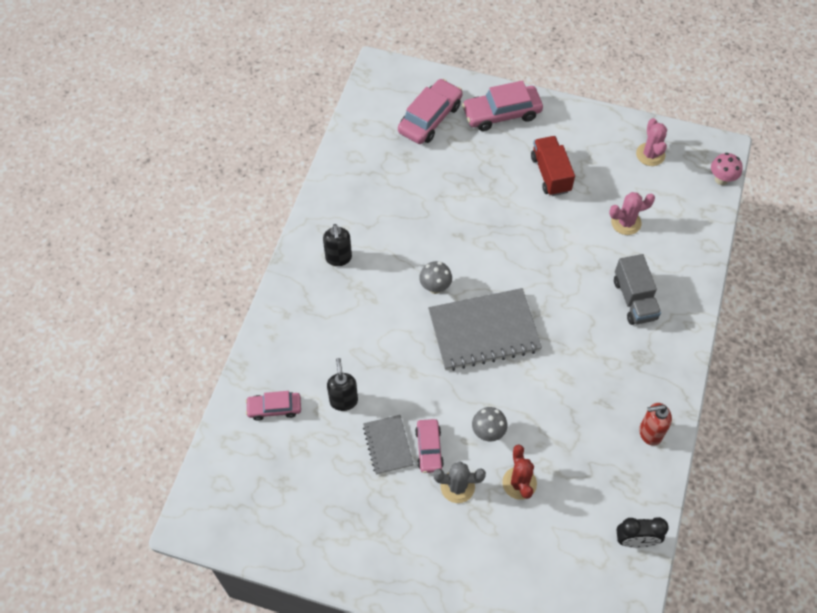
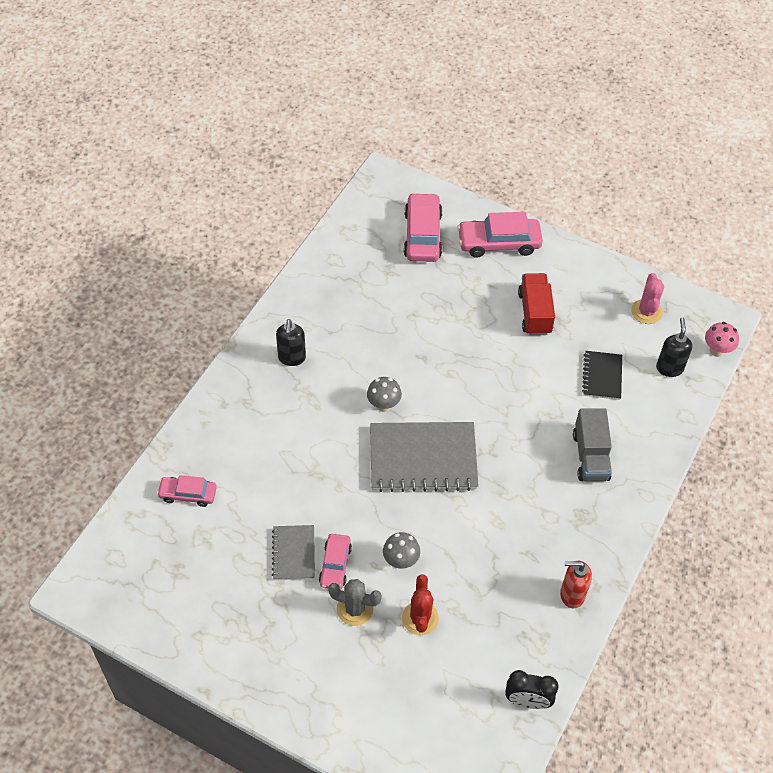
camera: 10 degrees right, 5 degrees down
black soap dispenser [327,358,358,411] -> black soap dispenser moved to [656,317,693,377]
pink car [398,79,463,144] -> pink car turned 45 degrees counterclockwise [404,193,442,262]
pink cactus [609,192,655,235] -> black notebook [582,351,622,400]

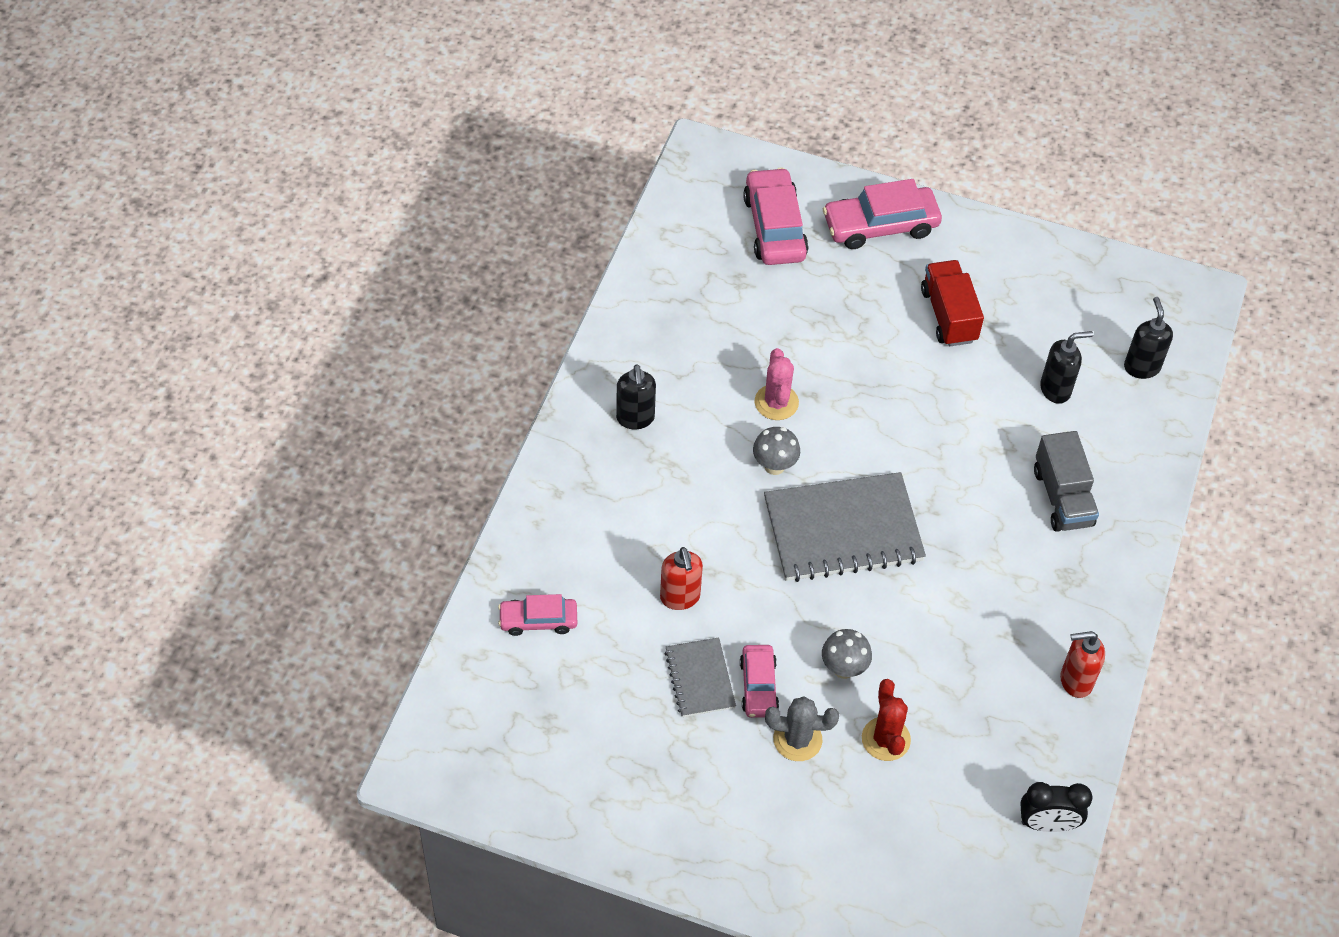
camera: 10 degrees left, 0 degrees up
black notebook [582,351,622,400] -> black soap dispenser [1040,331,1093,404]
pink cactus [631,273,664,324] -> pink cactus moved to [755,348,799,420]
pink mushroom [705,322,739,357] -> none
none -> red soap dispenser [660,547,703,610]

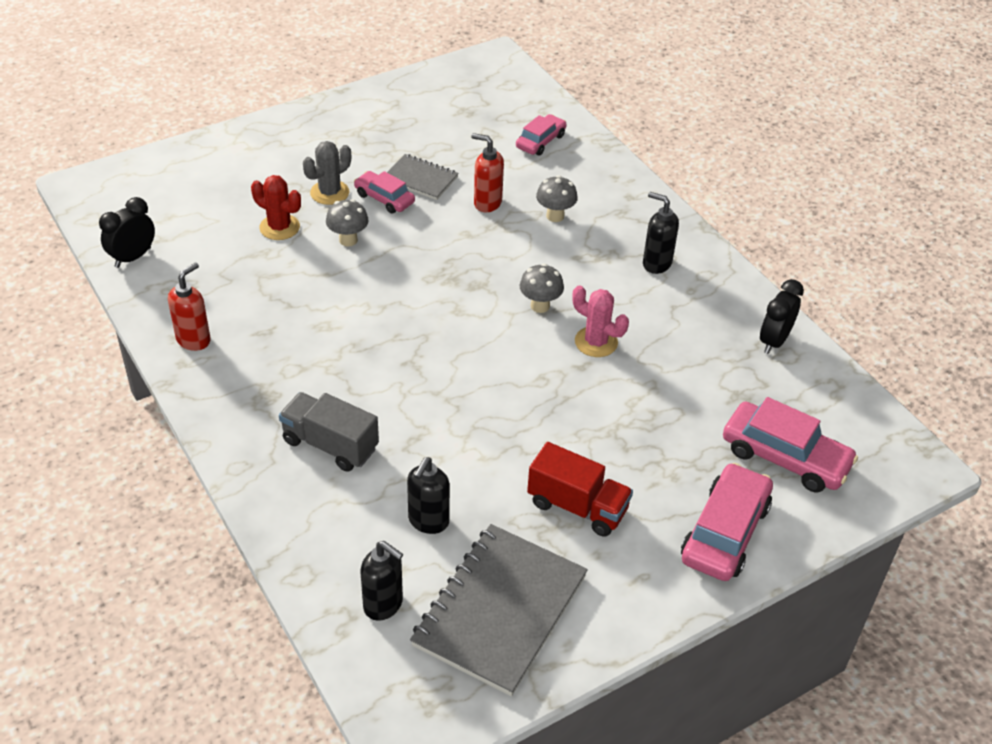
camera: 130 degrees right, 10 degrees down
grey notebook [764,472,926,582] -> grey notebook moved to [410,524,588,696]
none -> grey mushroom [536,175,578,222]
none -> black clock [760,279,804,354]

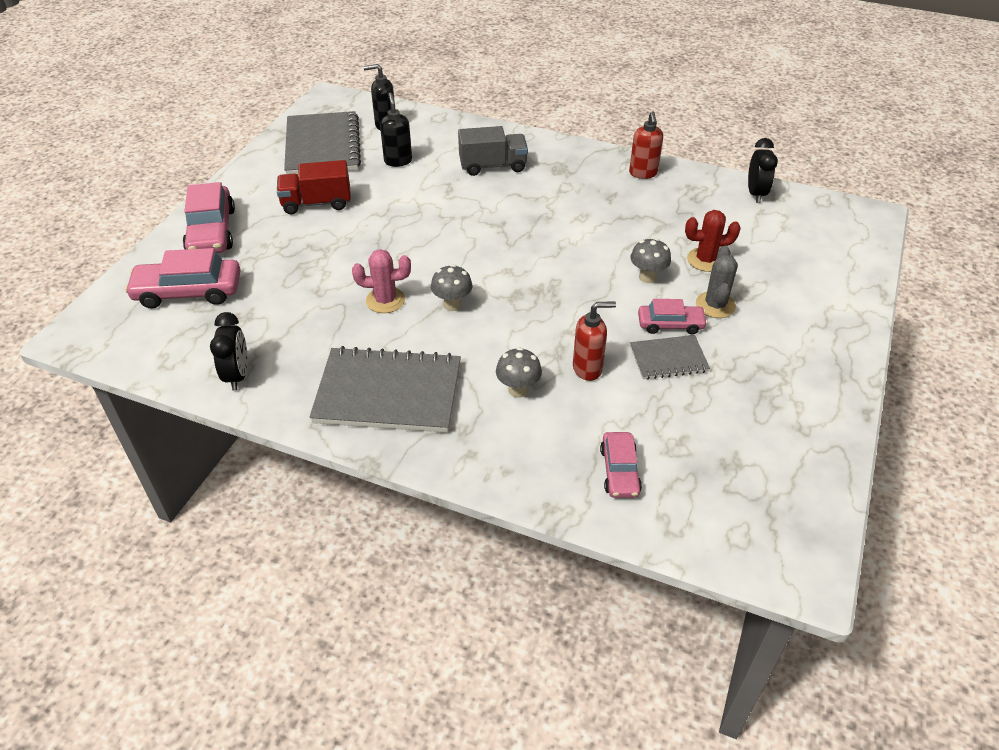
camera: 145 degrees right, 0 degrees up
black soap dispenser [643,192,679,274] -> grey notebook [309,346,461,433]

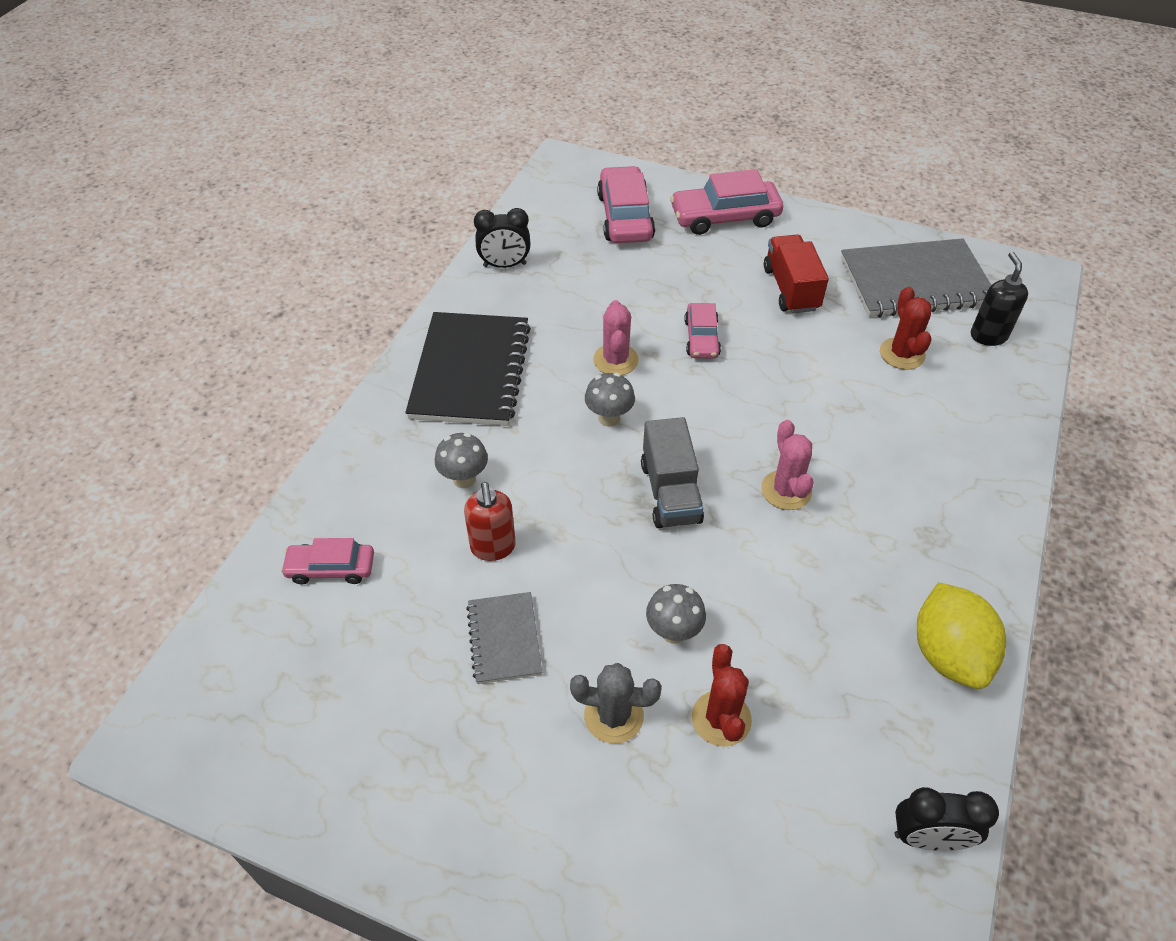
camera: 90 degrees right, 5 degrees up
grey notebook [309,346,461,433] -> black notebook [405,312,531,426]
black soap dispenser [380,93,412,167] -> red cactus [880,287,931,369]
grey truck [458,126,528,176] -> grey truck moved to [641,417,704,528]
red soap dispenser [629,111,663,179] -> yellow lemon [917,582,1006,689]
pink car [638,299,708,334] -> pink car moved to [684,303,721,359]
none -> pink cactus [761,420,814,510]

